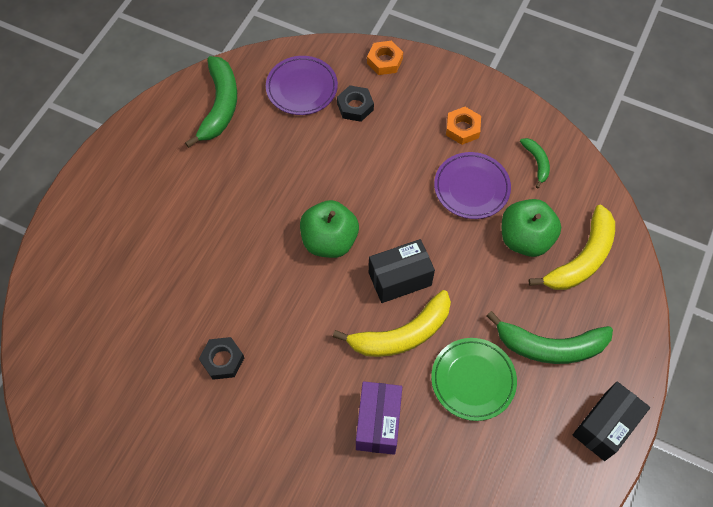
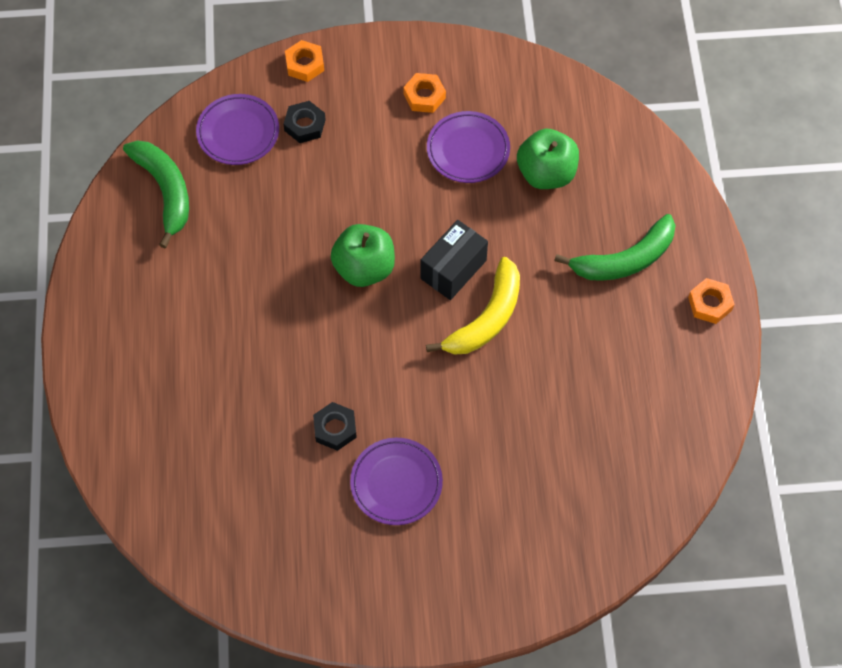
camera: 30 degrees left, 0 degrees up
purple box [356,381,402,455] -> none
green plate [431,338,517,421] -> none
green banana [520,138,550,188] -> none
yellow banana [529,205,615,290] -> none
black box [573,382,650,461] -> orange nut [688,278,735,324]
none -> purple plate [350,438,443,525]

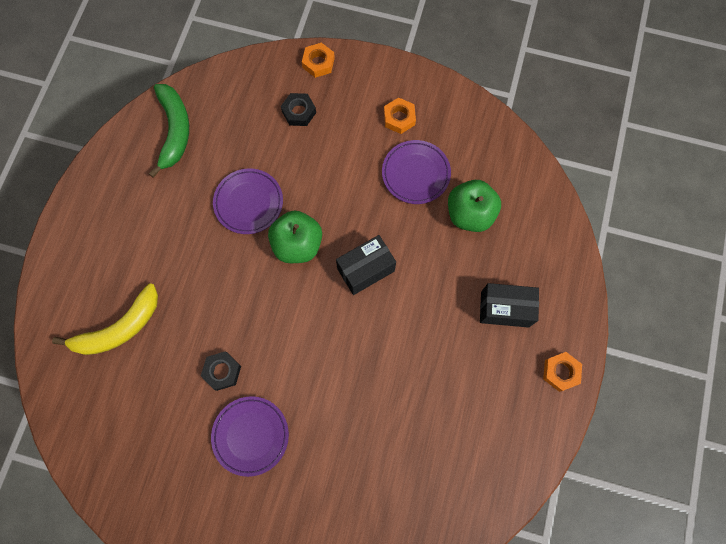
camera: 20 degrees right, 10 degrees up
purple plate [196,94,279,165] -> purple plate moved to [213,169,283,234]
yellow banana [426,257,520,355] -> yellow banana moved to [52,283,158,355]
green banana [554,214,676,281] -> black box [480,283,539,328]

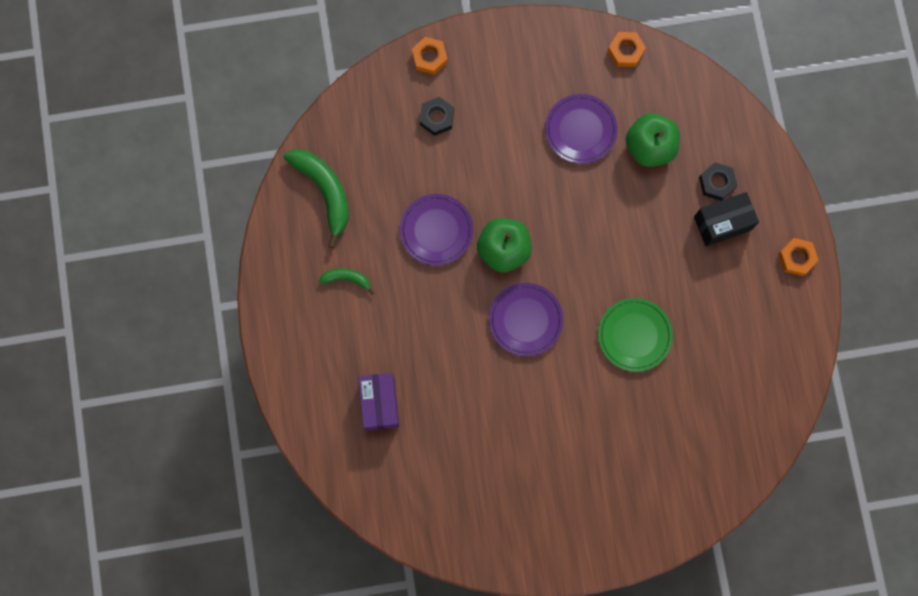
camera: 25 degrees left, 5 degrees up
yellow banana [52,283,158,355] -> purple box [358,373,399,431]
black nut [201,351,241,391] -> black nut moved to [699,162,737,201]
purple plate [211,396,289,477] -> purple plate moved to [489,283,563,356]
black box [336,235,396,295] -> none
orange nut [384,97,416,134] -> orange nut moved to [608,32,646,67]
none -> green banana [319,269,374,295]
none -> green plate [598,298,673,372]

